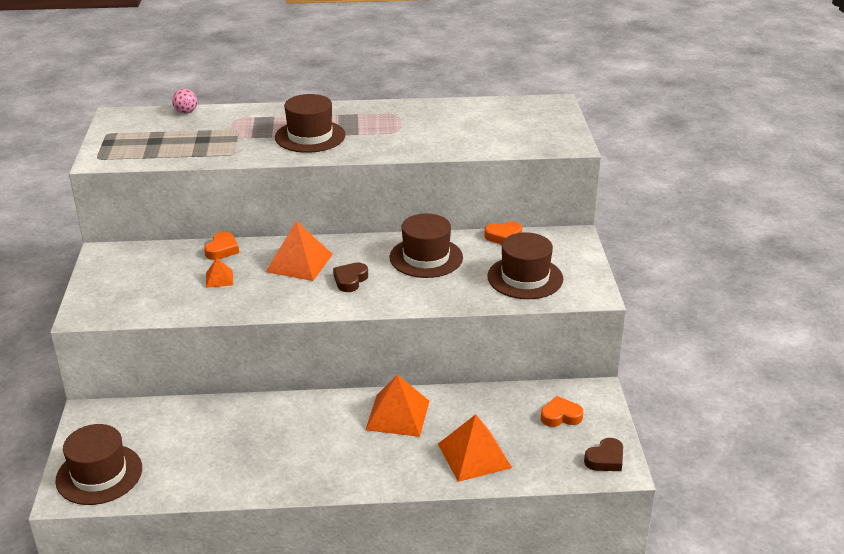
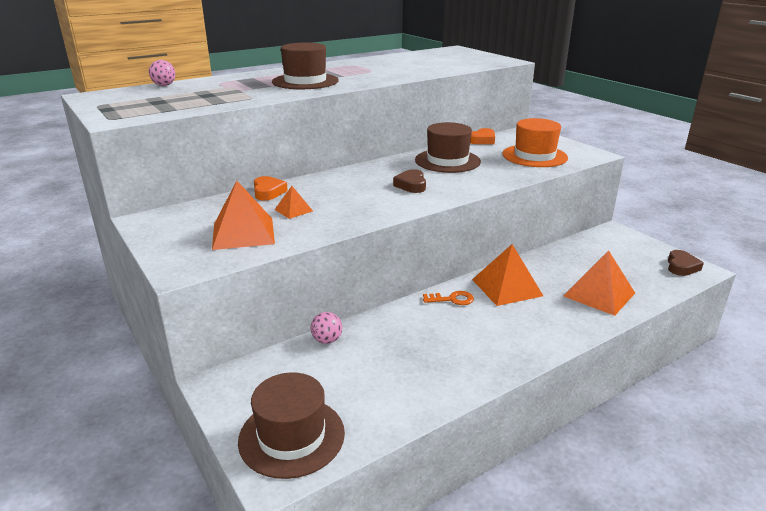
camera: 30 degrees left, 5 degrees down
orange pyramid [266,221,333,281] -> orange pyramid moved to [212,181,275,250]
brown hat [487,232,563,299] -> orange hat [502,118,568,167]
orange heart [541,396,583,427] -> none
none -> pink ball [311,312,342,344]
none -> orange key [423,291,474,305]

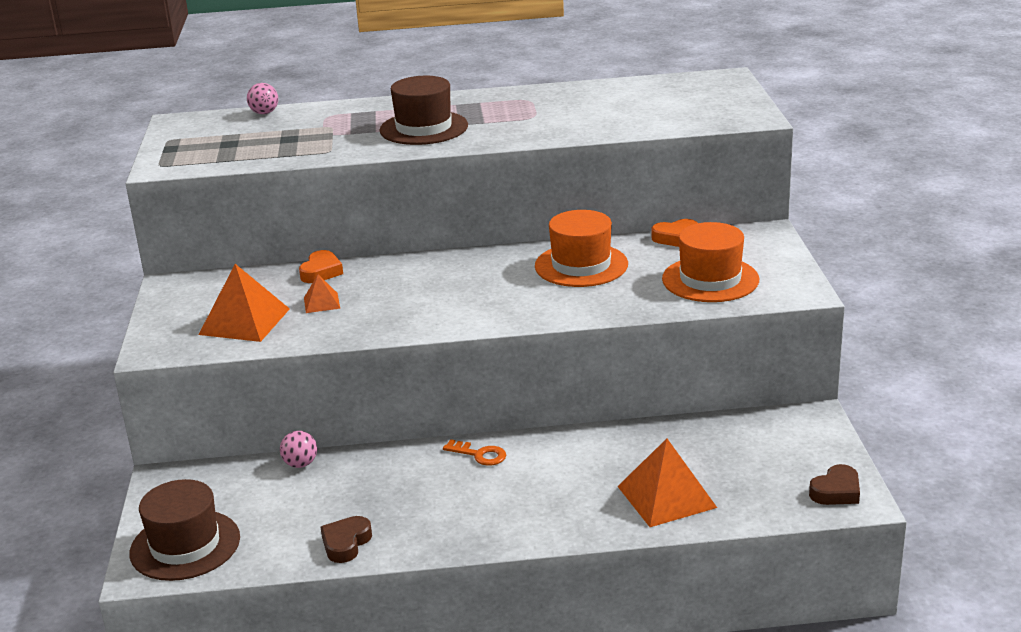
camera: 30 degrees right, 0 degrees up
brown heart [393,169,426,193] -> brown heart moved to [320,516,372,563]
brown hat [415,122,481,173] -> orange hat [535,210,628,287]
orange pyramid [472,244,543,306] -> none

